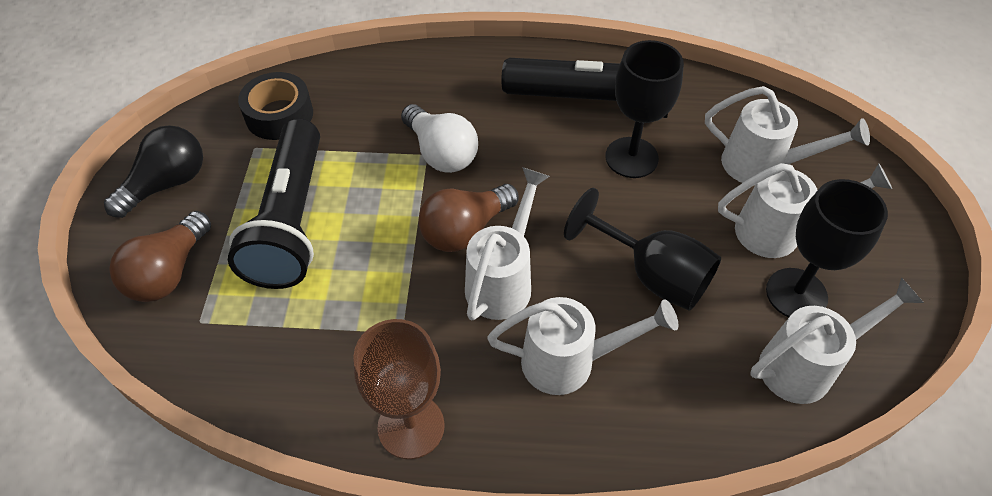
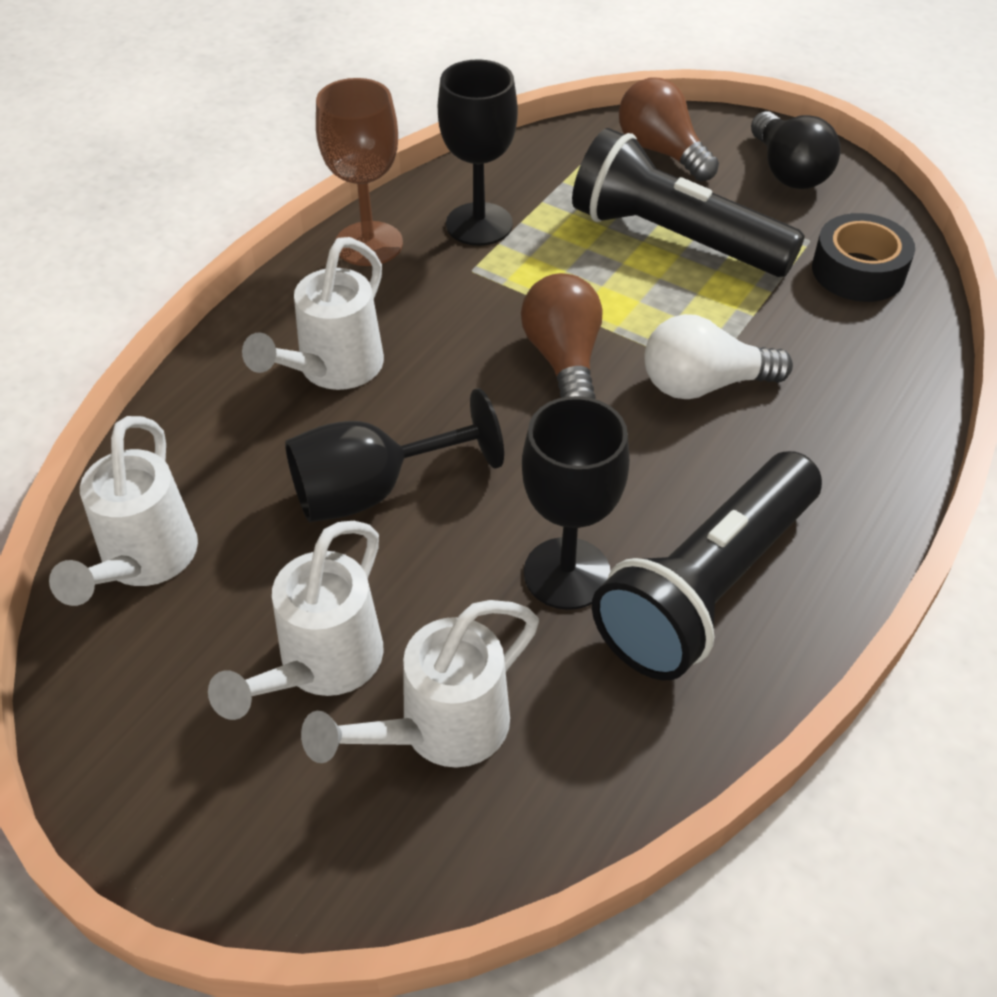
camera: 120 degrees right, 5 degrees down
white watering can [465,167,550,320] -> none
black goblet [766,179,888,317] -> black goblet moved to [438,59,518,246]

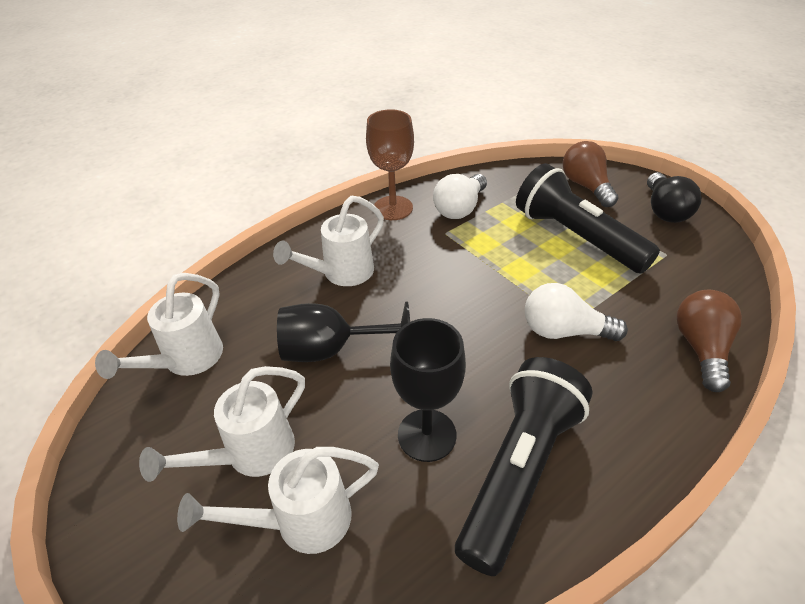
camera: 20 degrees right, 5 degrees down
black goblet [438,59,518,246] -> white light bulb [433,174,487,219]
brown light bulb [521,273,602,399] -> brown light bulb moved to [677,290,742,392]
black flashlight [592,451,822,680] -> black flashlight turned 150 degrees clockwise [455,357,593,576]
black tape [812,213,915,302] -> none

